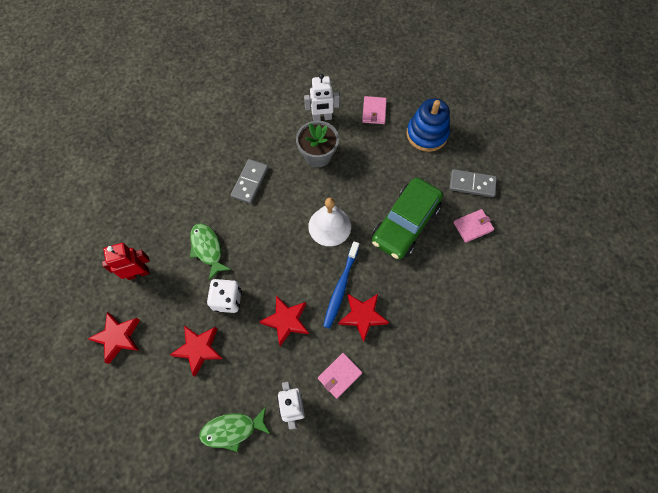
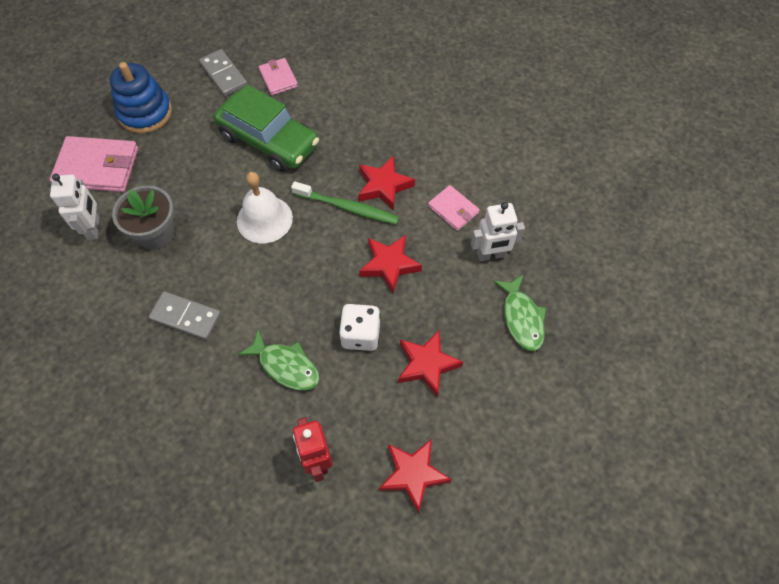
camera: 90 degrees left, 5 degrees down
green fish [190,223,231,280] -> green fish turned 120 degrees counterclockwise [238,329,320,391]
blue toothbrush [323,241,359,329] -> green toothbrush [291,181,399,225]
pink wallet [362,96,387,124] -> pink wallet [49,136,138,192], size x1.80
grey domino [449,169,497,197] -> grey domino turned 45 degrees counterclockwise [199,49,247,96]

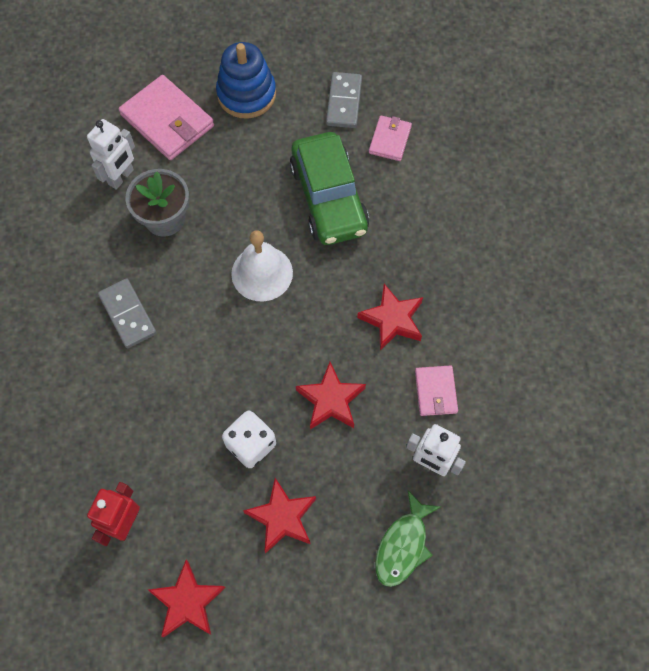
camera: 40 degrees right, 5 degrees up
green fish [238,329,320,391] -> none
green toothbrush [291,181,399,225] -> none

